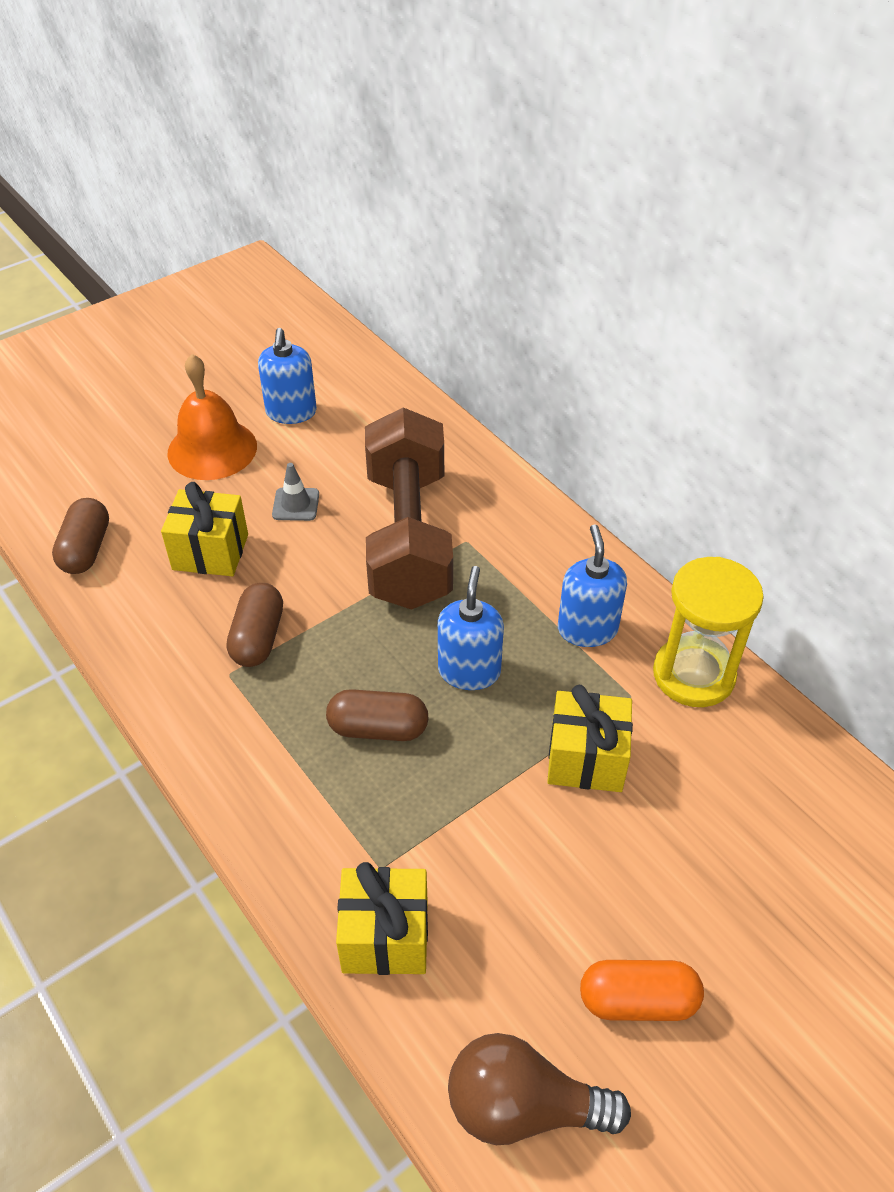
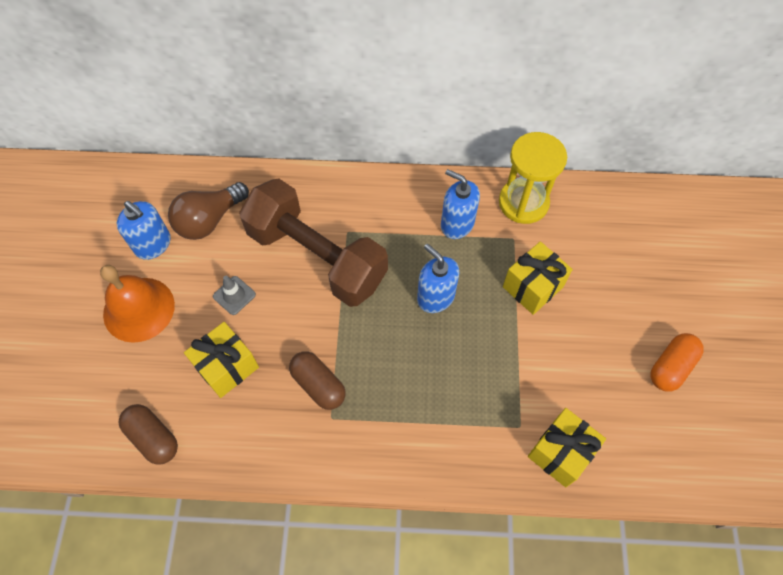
camera: 50 degrees left, 15 degrees up
brown capsule [326,689,429,741] -> none
brown light bulb [448,1033,631,1145] -> brown light bulb moved to [168,182,249,240]

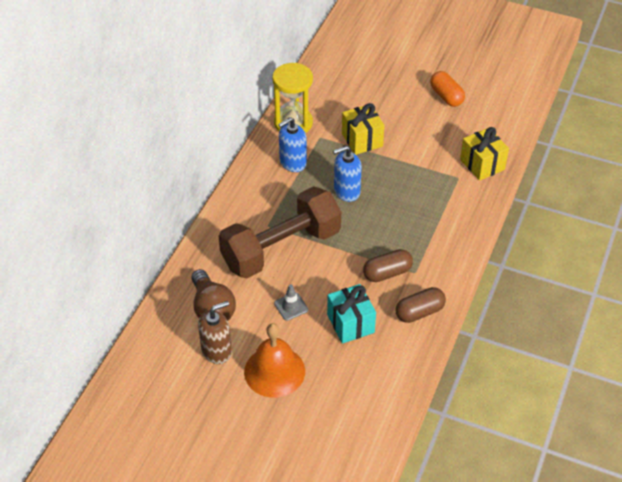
camera: 70 degrees left, 15 degrees down
blue soap dispenser [117,201,171,260] -> brown soap dispenser [198,301,232,364]
brown capsule [118,404,178,465] -> brown capsule moved to [396,287,446,323]
yellow gift [184,322,259,398] -> turquoise gift [327,284,376,343]

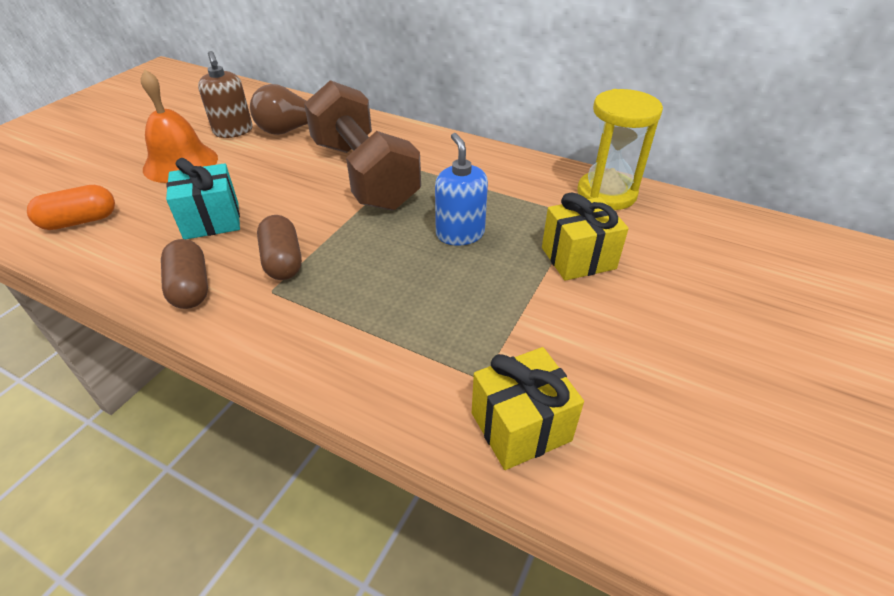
camera: 95 degrees right, 5 degrees down
grey traffic cone [274,284,308,321] -> none
blue soap dispenser [278,117,307,172] -> none
orange capsule [430,71,465,107] -> orange capsule moved to [27,185,115,230]

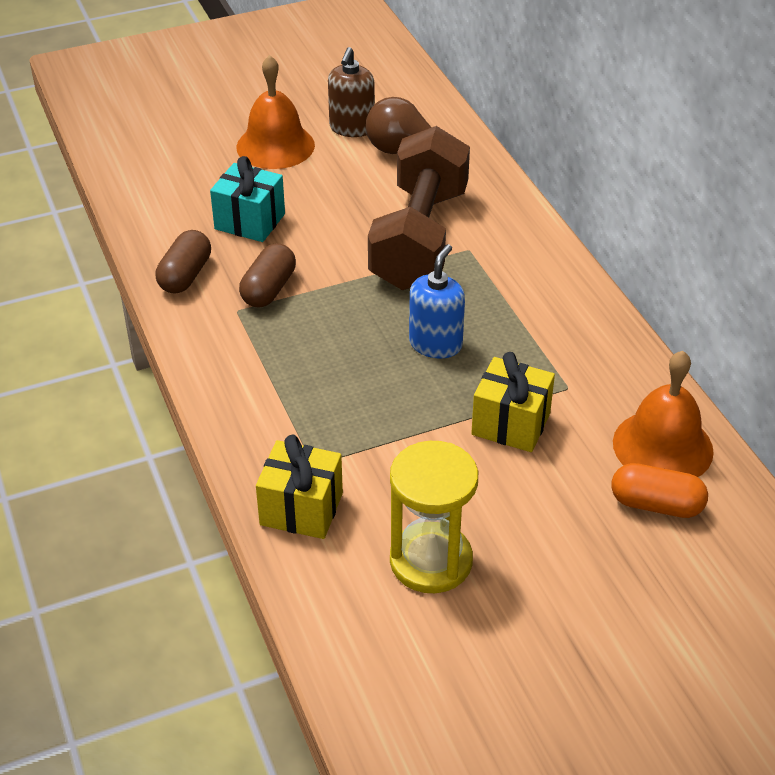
camera: 40 degrees right, 0 degrees up
orange capsule [27,185,115,230] -> orange capsule moved to [611,463,708,518]
yellow hourglass [577,89,663,210] -> yellow hourglass moved to [390,441,478,593]
none -> orange bell [613,351,714,477]

